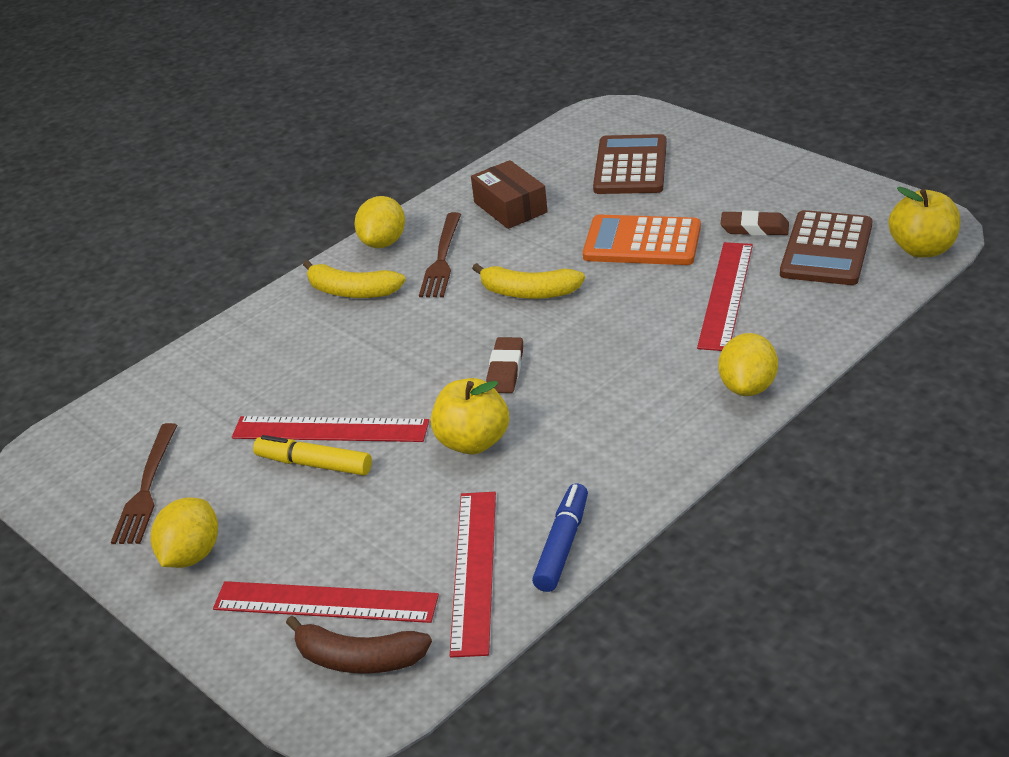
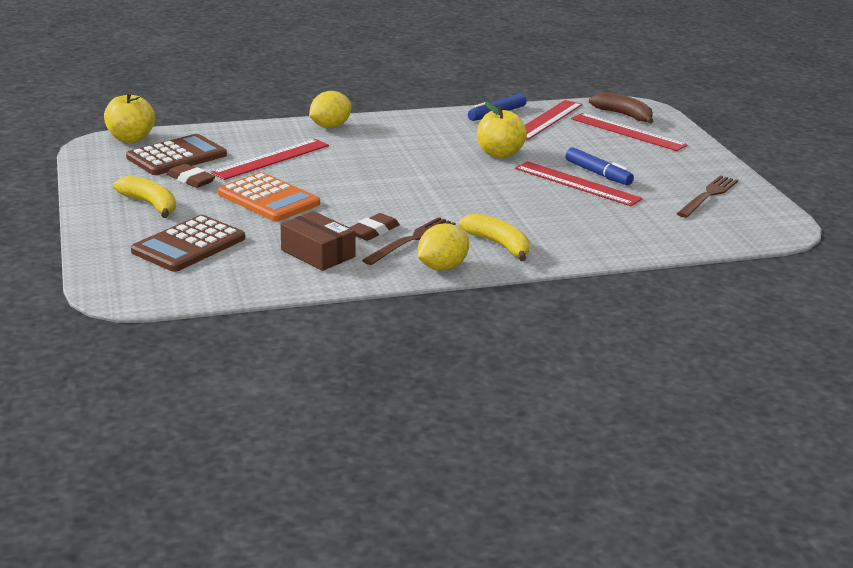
camera: 155 degrees left, 10 degrees down
yellow lemon [151,498,218,568] -> none
yellow marker [253,435,372,476] -> blue marker [565,147,634,185]
brown box [471,160,548,229] -> brown box turned 45 degrees counterclockwise [280,211,356,271]
yellow banana [472,263,585,299] -> yellow banana moved to [113,176,176,218]
brown eraser [486,337,523,393] -> brown eraser moved to [349,213,400,241]

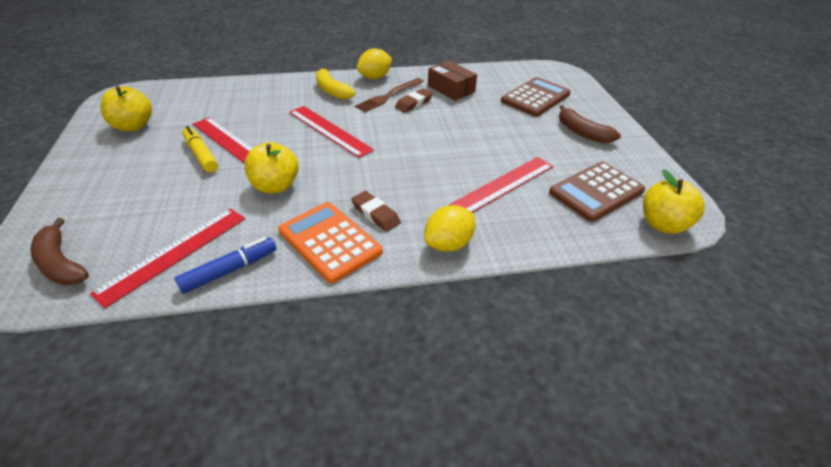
camera: 175 degrees left, 15 degrees up
yellow banana [113,176,176,218] -> brown banana [559,105,621,143]
brown eraser [167,164,215,188] -> brown eraser moved to [351,191,401,232]
orange calculator [218,172,320,221] -> orange calculator moved to [278,202,383,283]
blue marker [565,147,634,185] -> yellow marker [182,126,218,173]
red ruler [571,113,688,151] -> red ruler moved to [289,106,374,158]
brown fork [677,175,738,218] -> yellow apple [100,86,152,131]

